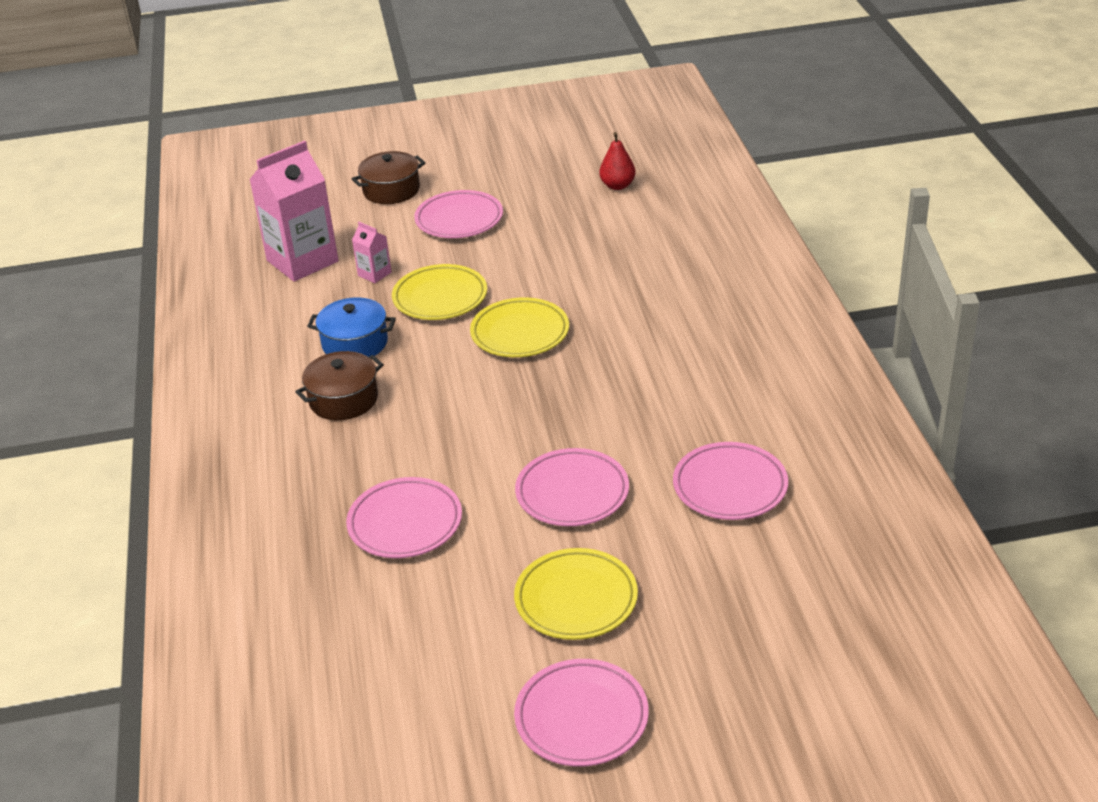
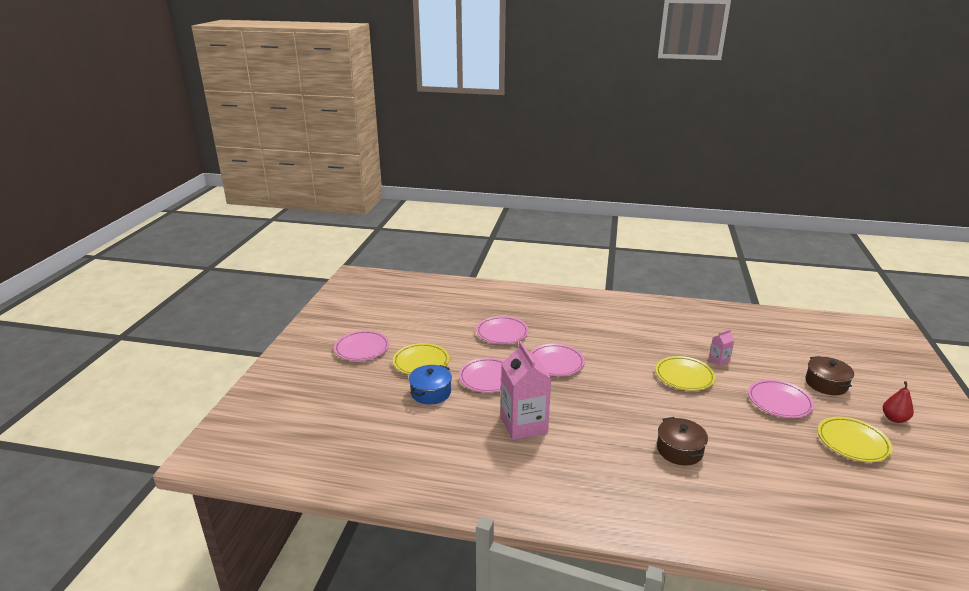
camera: 110 degrees right, 10 degrees down
pink carton [249,140,339,282] -> pink carton moved to [501,341,551,440]
brown pot [295,351,384,420] -> brown pot moved to [657,417,708,465]
blue pot [307,297,396,357] -> blue pot moved to [409,365,452,405]
yellow plate [470,297,569,357] -> yellow plate moved to [818,417,892,462]
red pear [599,132,636,190] -> red pear moved to [883,381,914,423]
pink plate [673,442,788,520] -> pink plate moved to [530,344,585,376]

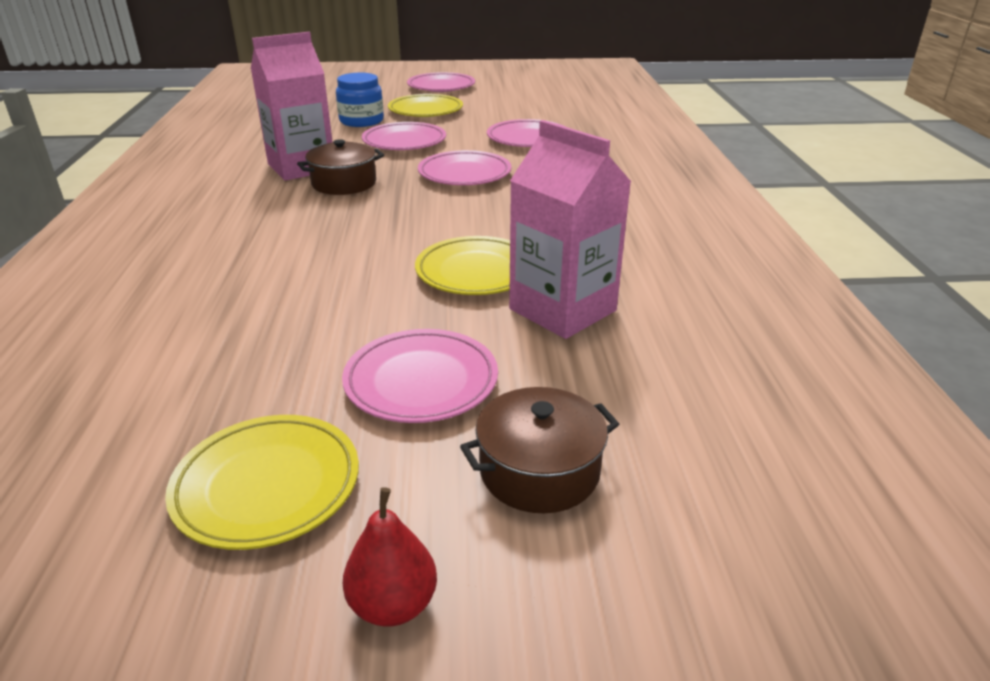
camera: 75 degrees right, 5 degrees up
blue pot [409,365,452,405] -> blue jar [336,72,384,127]
brown pot [657,417,708,465] -> brown pot moved to [297,139,384,195]
pink carton [709,330,735,366] -> pink carton [509,120,631,339], size x2.23

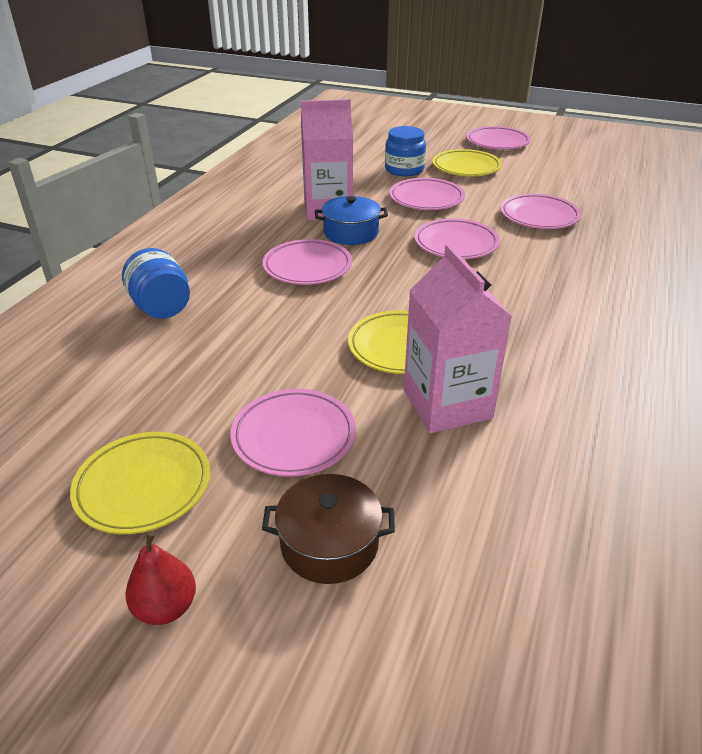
camera: 25 degrees right, 5 degrees up
brown pot [297,139,384,195] -> blue pot [315,196,388,245]
none -> blue jar [122,248,190,319]
none -> pink plate [262,239,352,285]

